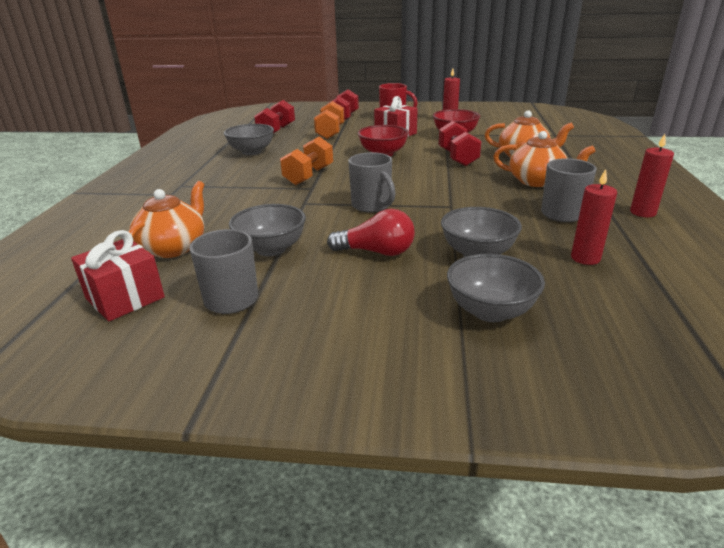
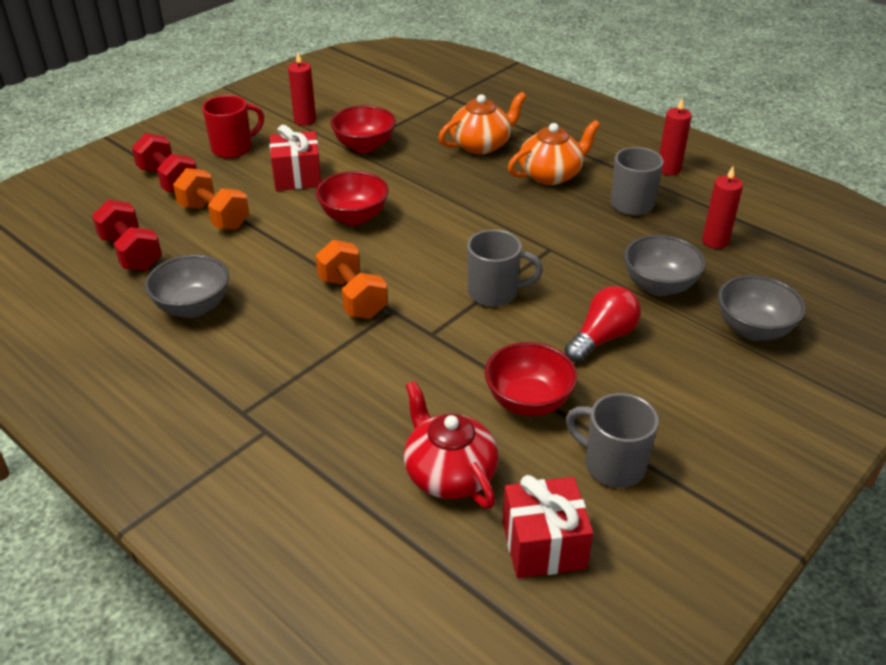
camera: 55 degrees left, 10 degrees up
orange teapot [128,181,204,258] -> red teapot [404,381,499,509]
grey bowl [229,204,306,256] -> red bowl [485,342,577,416]
red dumbbell [439,121,481,166] -> none

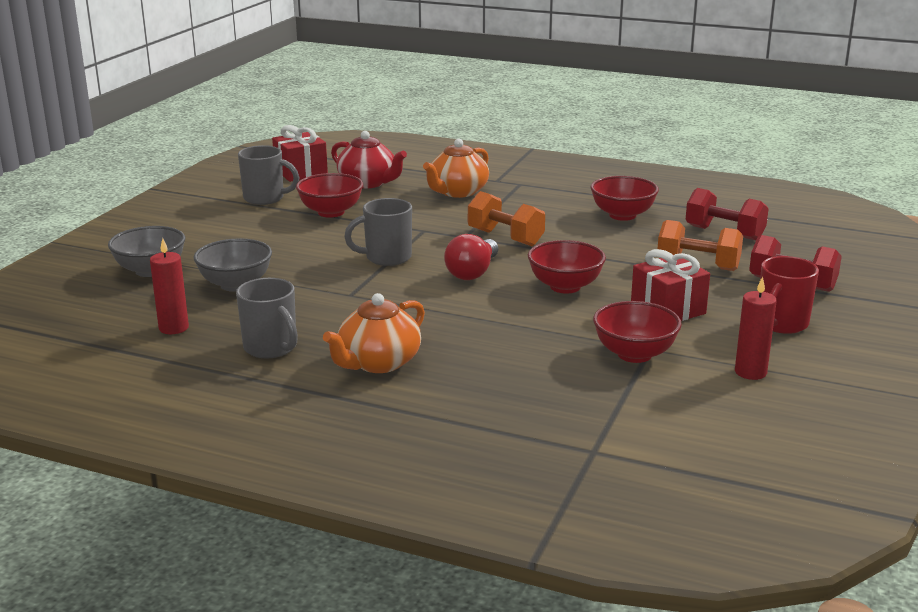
camera: 160 degrees right, 15 degrees down
grey bowl [145,255,229,318] -> red bowl [590,176,659,221]
orange teapot [439,92,527,154] -> orange teapot moved to [423,139,489,198]
red light bulb [564,286,641,363] -> red light bulb moved to [444,234,498,280]
red candle [660,98,692,176] -> none

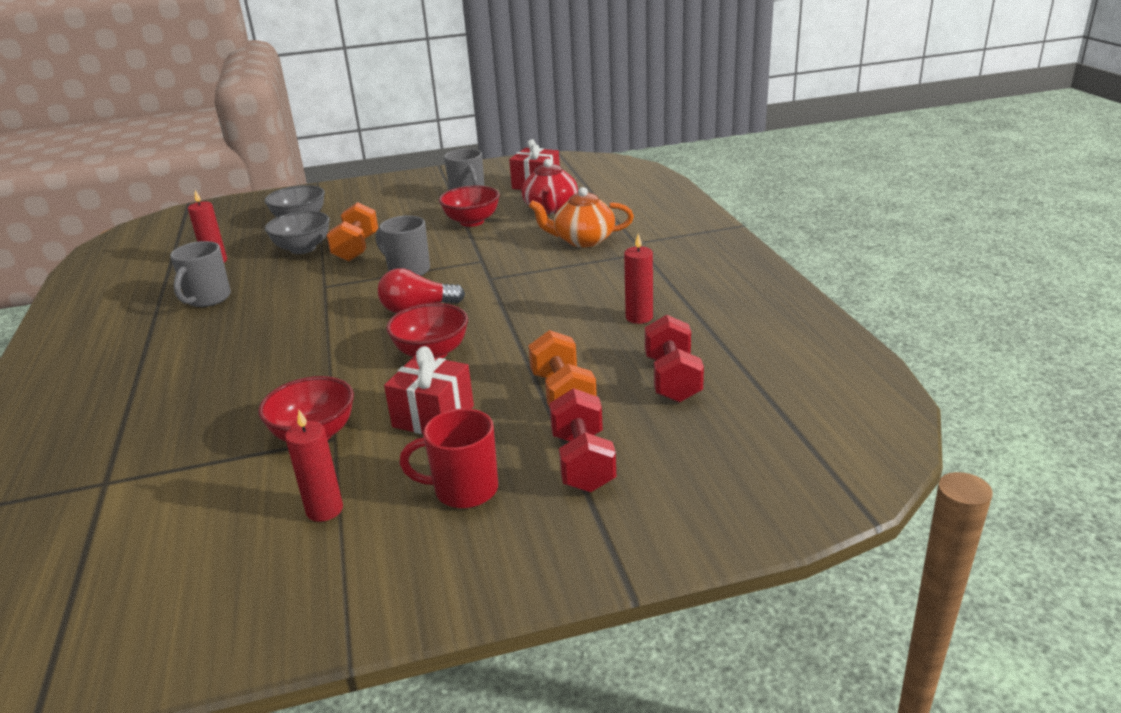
camera: 55 degrees right, 5 degrees up
orange teapot [323,293,425,373] -> none
orange dumbbell [468,191,545,246] -> orange dumbbell moved to [327,202,378,262]
red bowl [590,176,659,221] -> red candle [624,234,653,324]

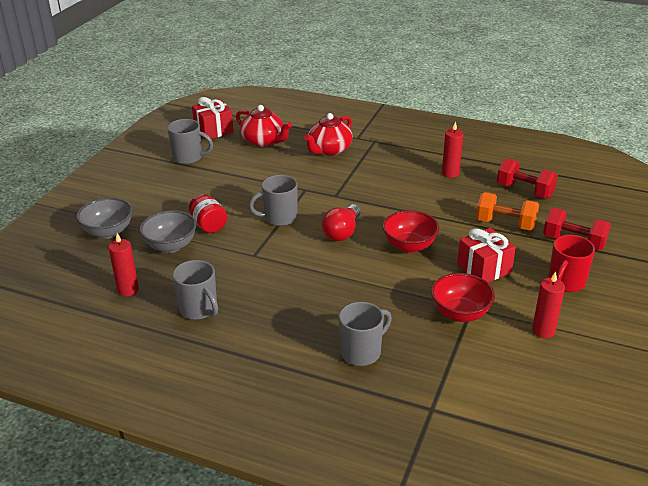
camera: 55 degrees left, 5 degrees up
orange dumbbell [327,202,378,262] -> red jar [189,194,227,233]
red bowl [439,186,500,227] -> none
orange teapot [529,187,634,247] -> red teapot [304,113,353,156]
none -> grey mug [339,302,392,366]

